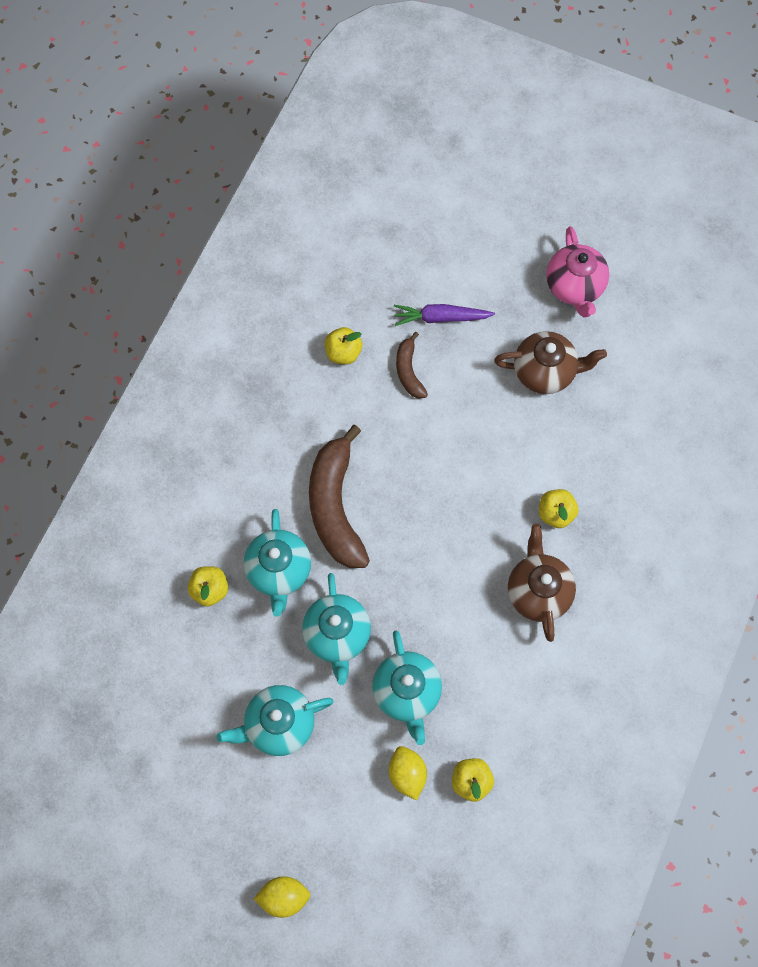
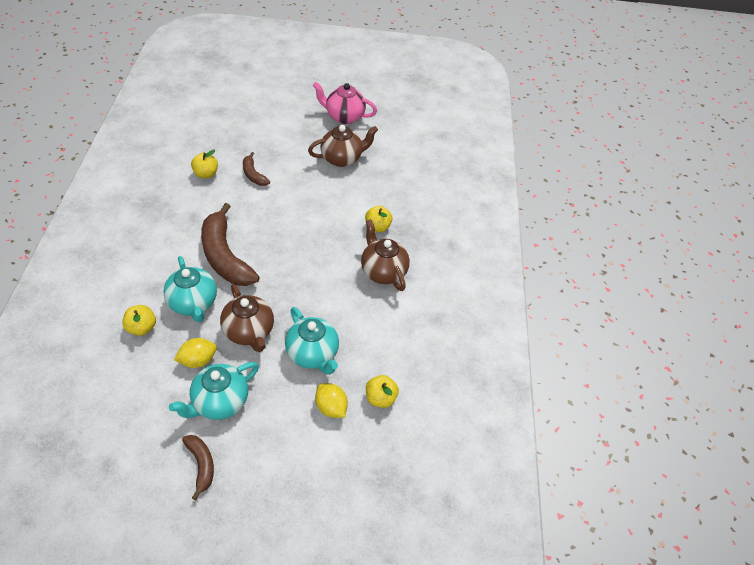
camera: 25 degrees left, 20 degrees down
yellow lemon [254,876,310,918] -> yellow lemon moved to [174,338,217,368]
turquoise teapot [302,573,371,685] -> brown teapot [220,284,274,352]
purple carrot [394,304,495,326] -> none
pink teapot [546,226,609,317] -> pink teapot turned 135 degrees clockwise [313,82,377,124]
none -> brown banana [182,435,214,500]

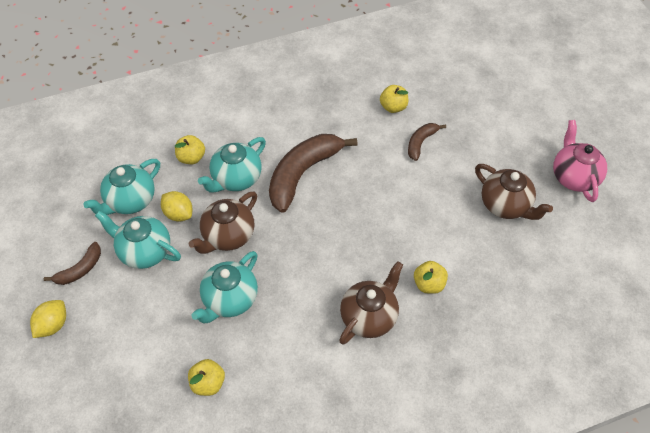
camera: 70 degrees right, 5 degrees up
yellow lemon [315,383,348,418] -> yellow lemon moved to [30,300,66,338]
none -> turquoise teapot [84,159,160,215]

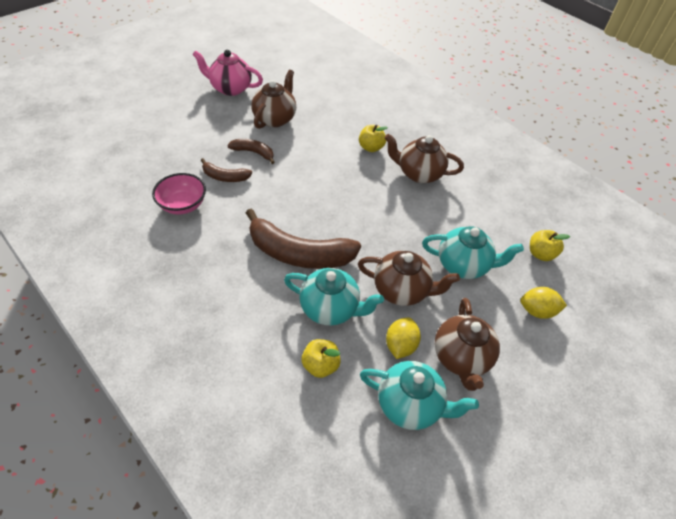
camera: 115 degrees left, 5 degrees down
yellow lemon [30,300,66,338] -> yellow lemon moved to [520,287,567,319]
brown banana [44,242,101,285] -> brown banana moved to [227,139,275,164]
turquoise teapot [95,211,181,269] -> brown teapot [435,298,500,391]
yellow apple [380,85,408,113] -> pink bowl [152,173,206,215]
pink teapot [553,120,607,202] -> pink teapot turned 45 degrees clockwise [192,50,263,96]

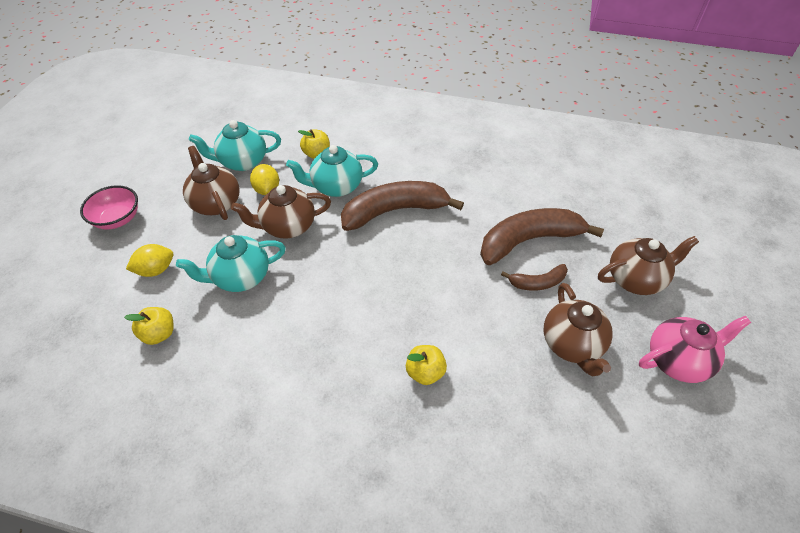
camera: 150 degrees right, 0 degrees up
pink bowl [152,173,206,215] -> pink bowl moved to [80,185,138,230]
brown banana [201,158,252,182] -> brown banana [480,208,604,265], size x2.00
brown teapot [385,134,464,183] -> brown teapot moved to [598,236,699,295]

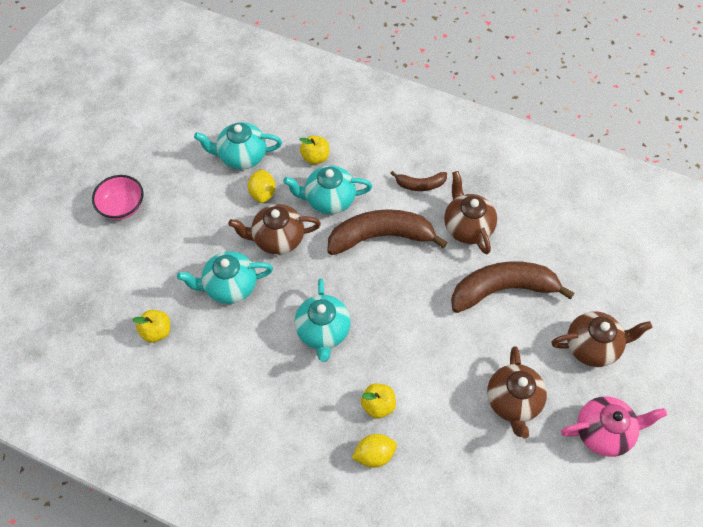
camera: 10 degrees right, 10 degrees up
yellow lemon [126,244,173,277] -> yellow lemon moved to [352,434,397,468]
brown teapot [183,146,239,220] -> brown teapot moved to [444,171,497,254]
brown banana [501,264,568,291] -> brown banana moved to [390,171,447,191]
none -> turquoise teapot [294,278,351,362]

